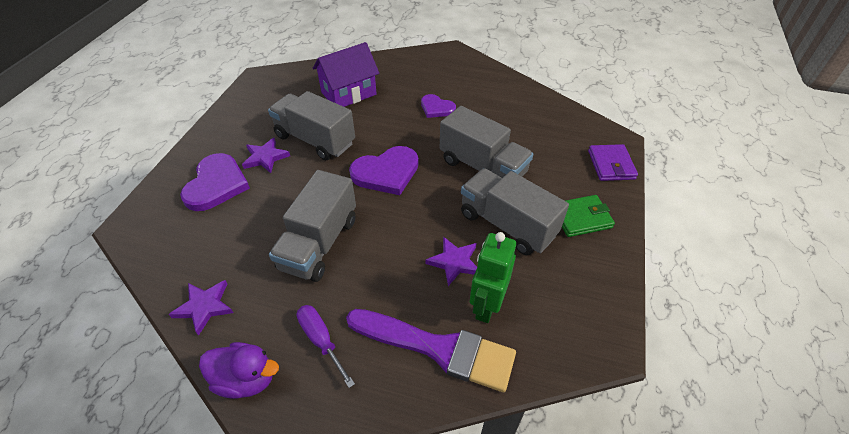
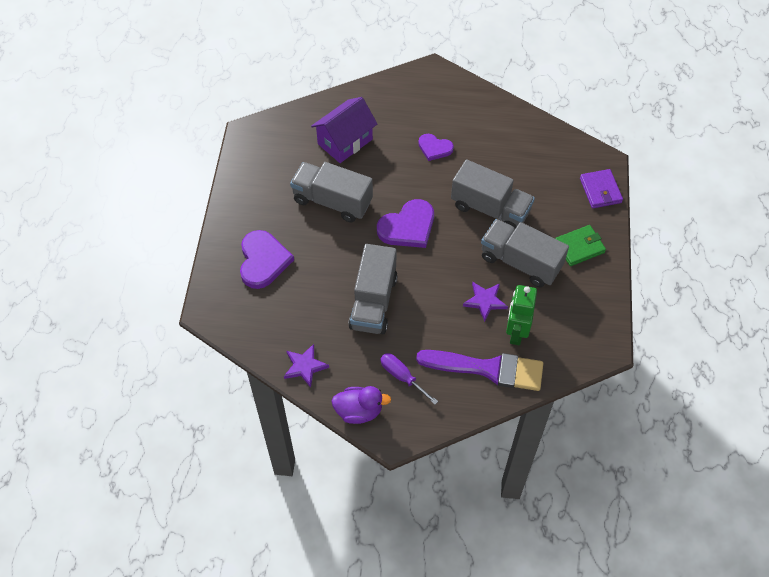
camera: 10 degrees left, 10 degrees up
purple star [242,138,290,173] -> none

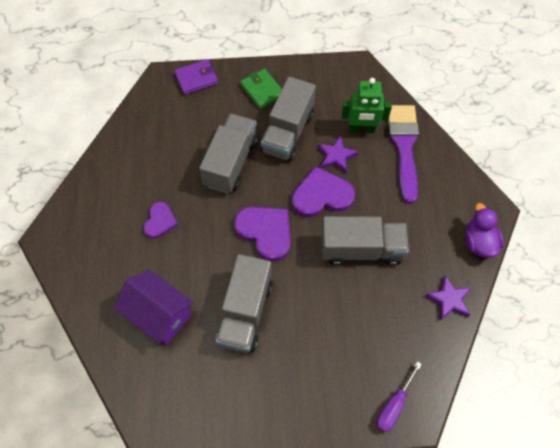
camera: 100 degrees left, 5 degrees up
purple heart [240,230,294,289] -> purple heart moved to [292,166,355,217]
purple screwdriver [380,353,438,404] -> purple screwdriver moved to [377,361,422,432]

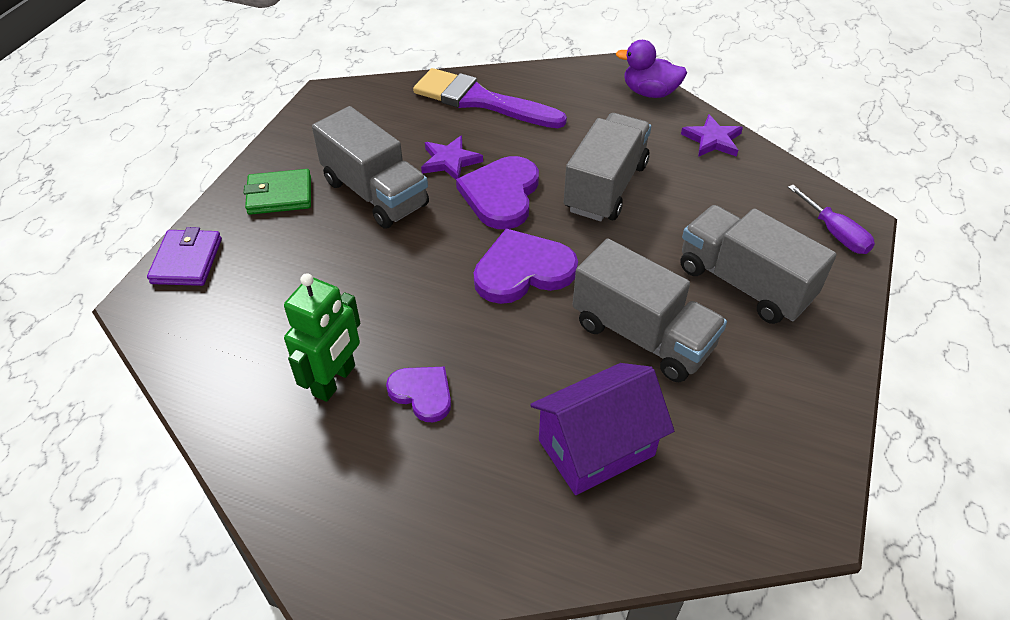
camera: 65 degrees left, 15 degrees down
grey truck [199,113,258,193] -> grey truck moved to [680,205,837,324]
green robot [342,78,392,133] -> green robot moved to [284,273,360,402]

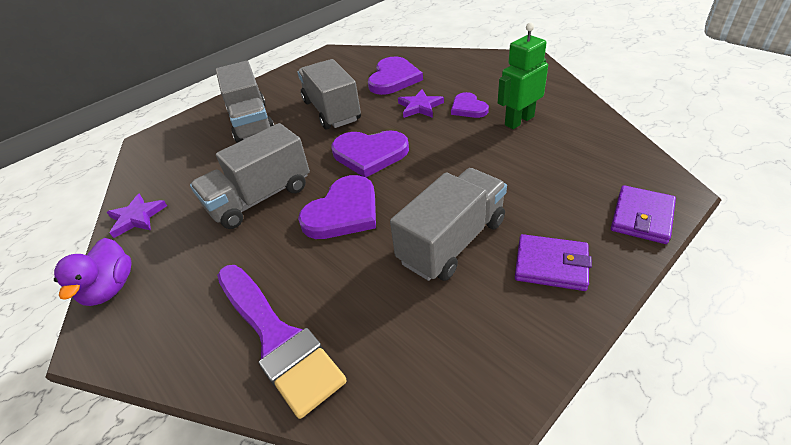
camera: 150 degrees left, 5 degrees down
green wallet [244,169,311,215] -> purple wallet [515,234,592,291]
grey truck [312,106,429,229] -> grey truck turned 60 degrees clockwise [390,168,507,281]
purple star [421,136,483,180] -> purple star moved to [398,89,444,118]
purple house [530,363,674,495] -> purple heart [368,57,423,95]
purple duck [616,40,687,98] -> purple duck turned 45 degrees clockwise [54,238,132,306]
purple screwdriver [788,185,875,254] -> none

